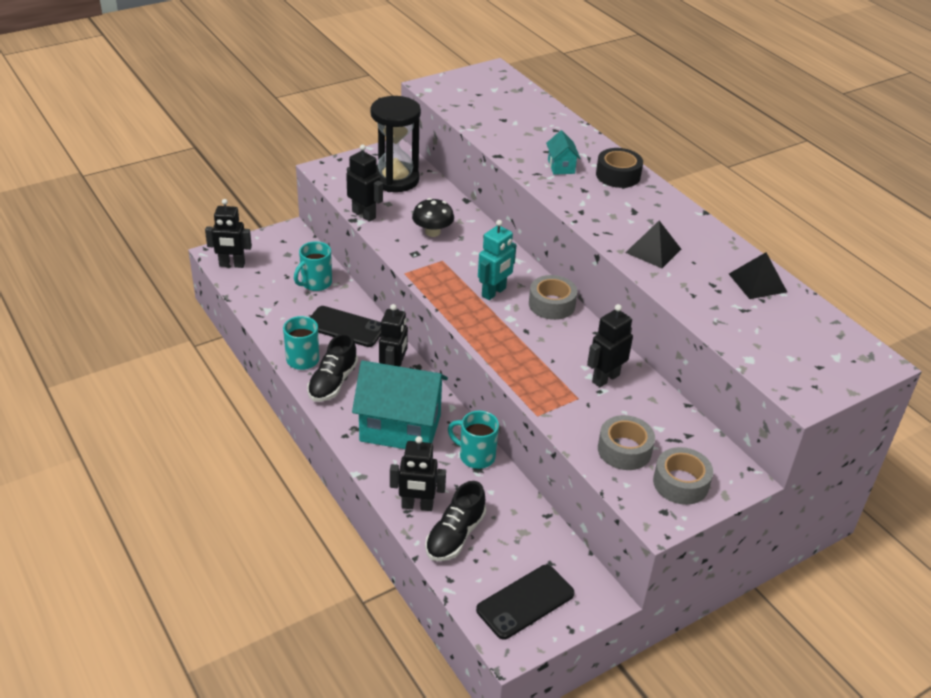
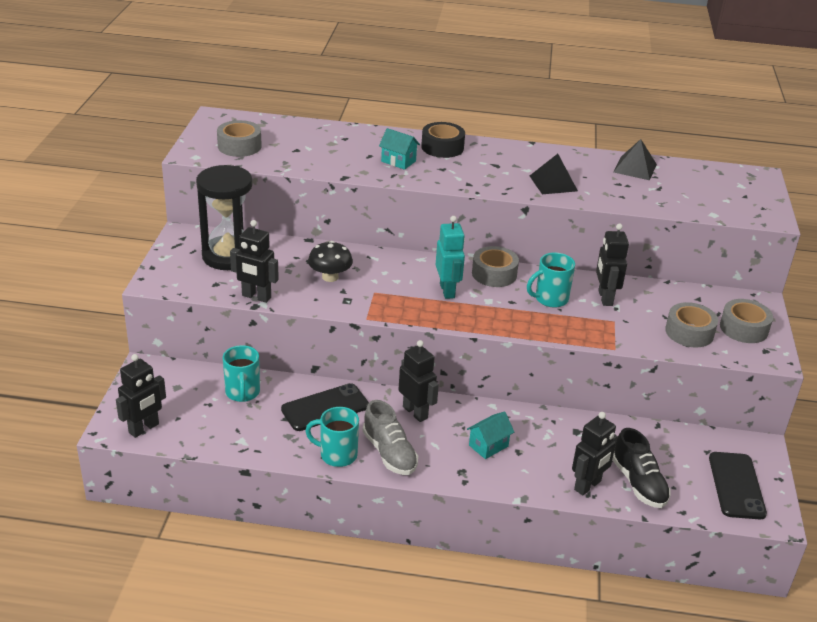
camera: 50 degrees left, 5 degrees down
black shoe [307,333,358,402] -> grey shoe [363,400,418,475]
black robot [346,145,383,222] -> black robot turned 150 degrees counterclockwise [230,220,279,303]
turquoise house [352,361,448,449] -> turquoise house [467,411,514,459], size x0.44
turquoise mug [448,411,499,469] -> turquoise mug moved to [527,253,575,308]
none -> grey tape [217,120,262,157]

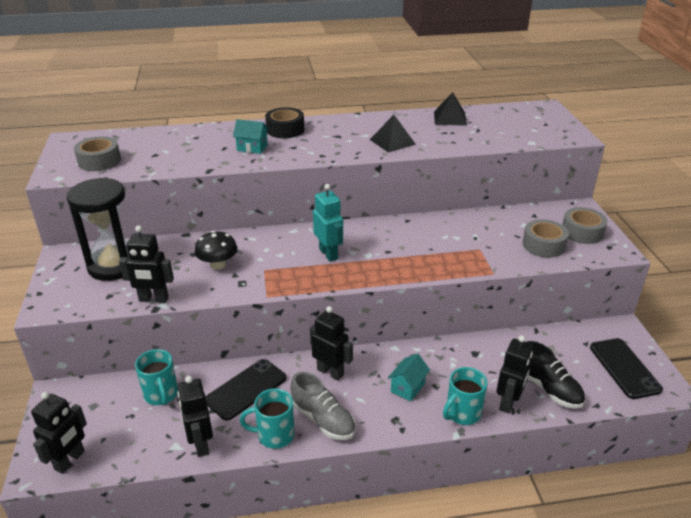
camera: 15 degrees left, 0 degrees up
grey tape [472,246,519,287] -> none
turquoise mug [527,253,575,308] -> turquoise mug moved to [443,367,488,425]
black robot [596,223,629,306] -> black robot moved to [178,376,213,457]

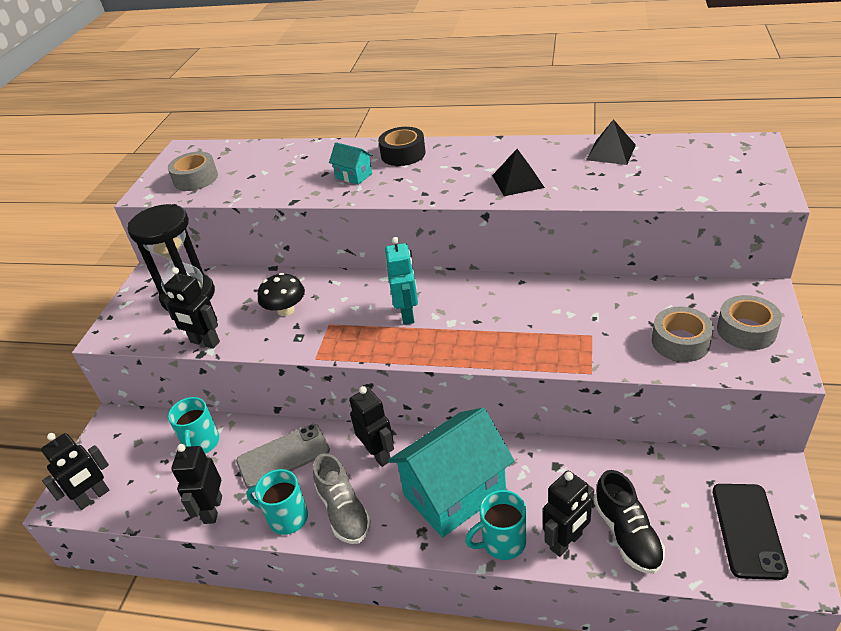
camera: 25 degrees right, 5 degrees up
black phone [205,359,286,421] -> grey phone [236,424,330,488]
turquoise house [388,353,430,402] -> turquoise house [388,408,514,538], size x2.29

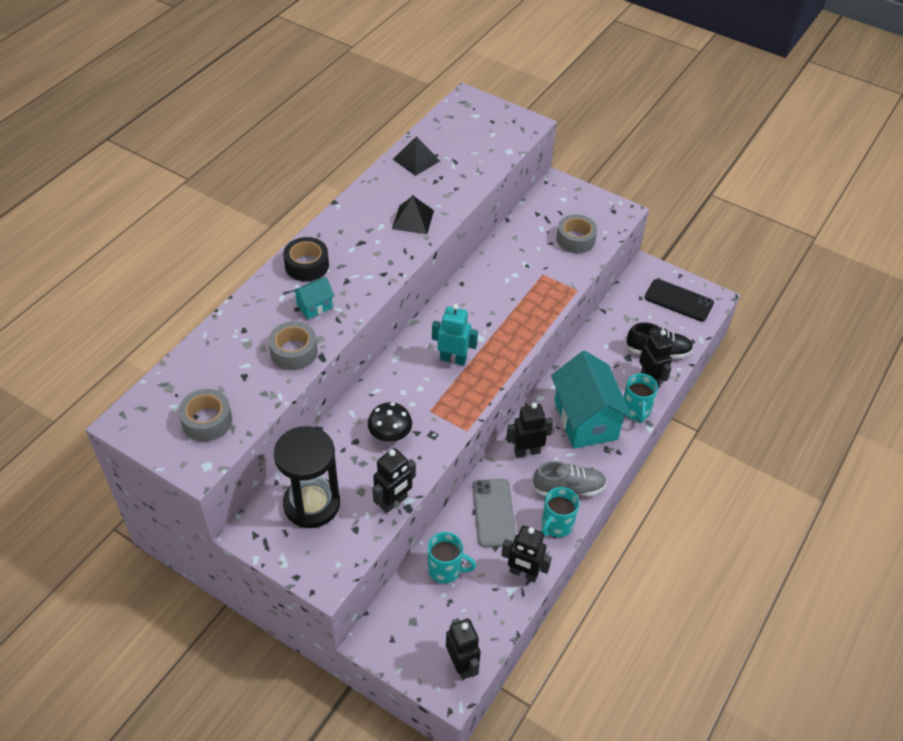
camera: 75 degrees left, 10 degrees up
grey tape [717,295,782,350] -> grey tape moved to [268,321,318,370]

